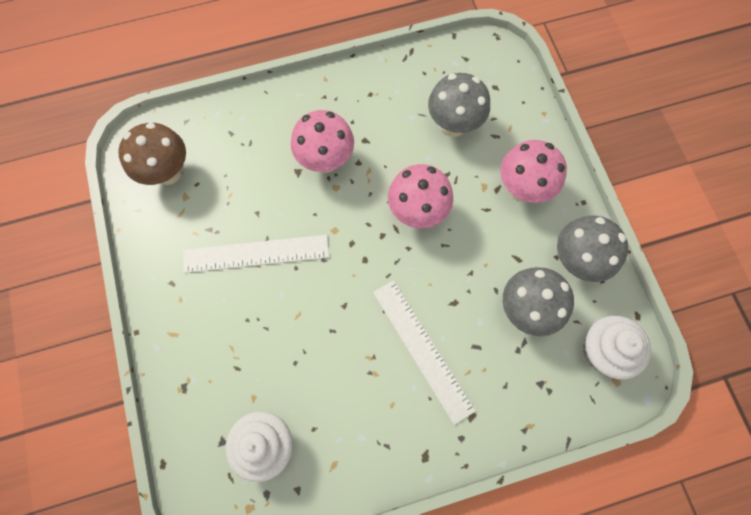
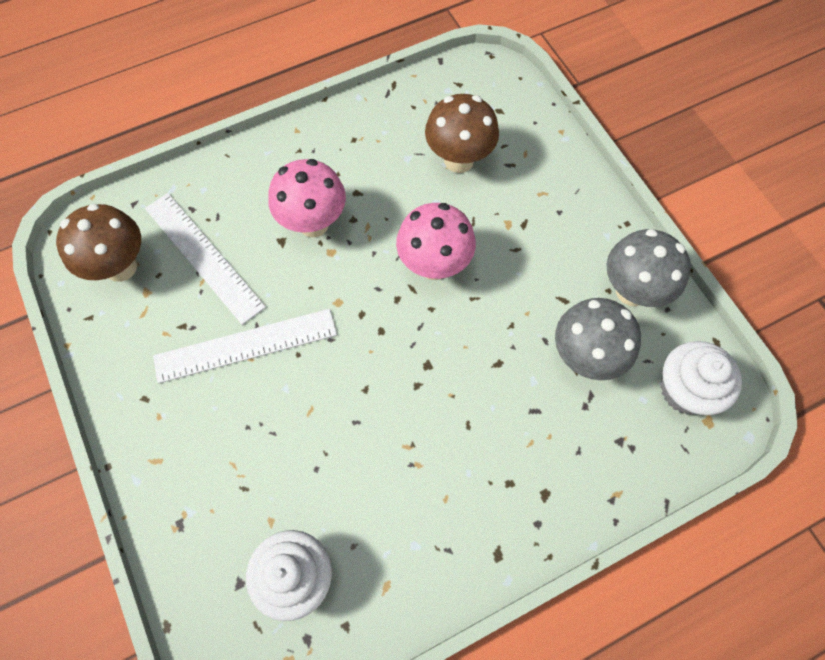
camera: 10 degrees left, 5 degrees down
white ruler [373,280,476,425] -> white ruler moved to [145,193,266,325]
grey mushroom [428,73,490,137] -> brown mushroom [425,94,499,173]
pink mushroom [500,140,567,203] -> none

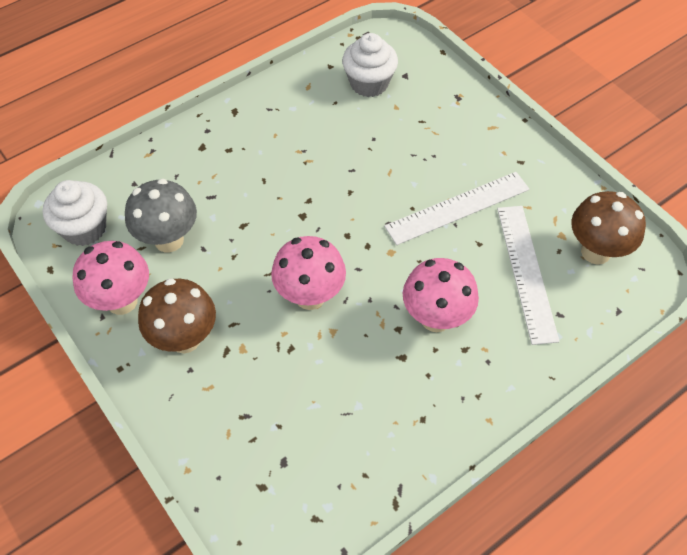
camera: 170 degrees right, 10 degrees down
white ruler [145,193,266,325] -> white ruler turned 45 degrees clockwise [497,206,560,345]
brown mushroom [425,94,499,173] -> brown mushroom moved to [138,279,216,353]
grey mushroom [607,229,691,307] -> pink mushroom [72,241,149,315]

